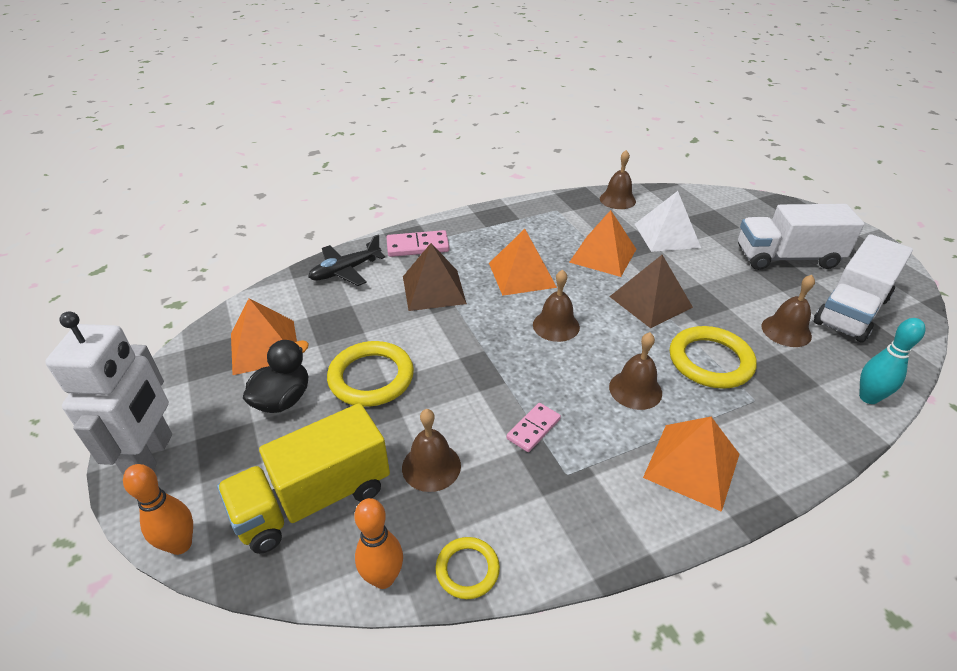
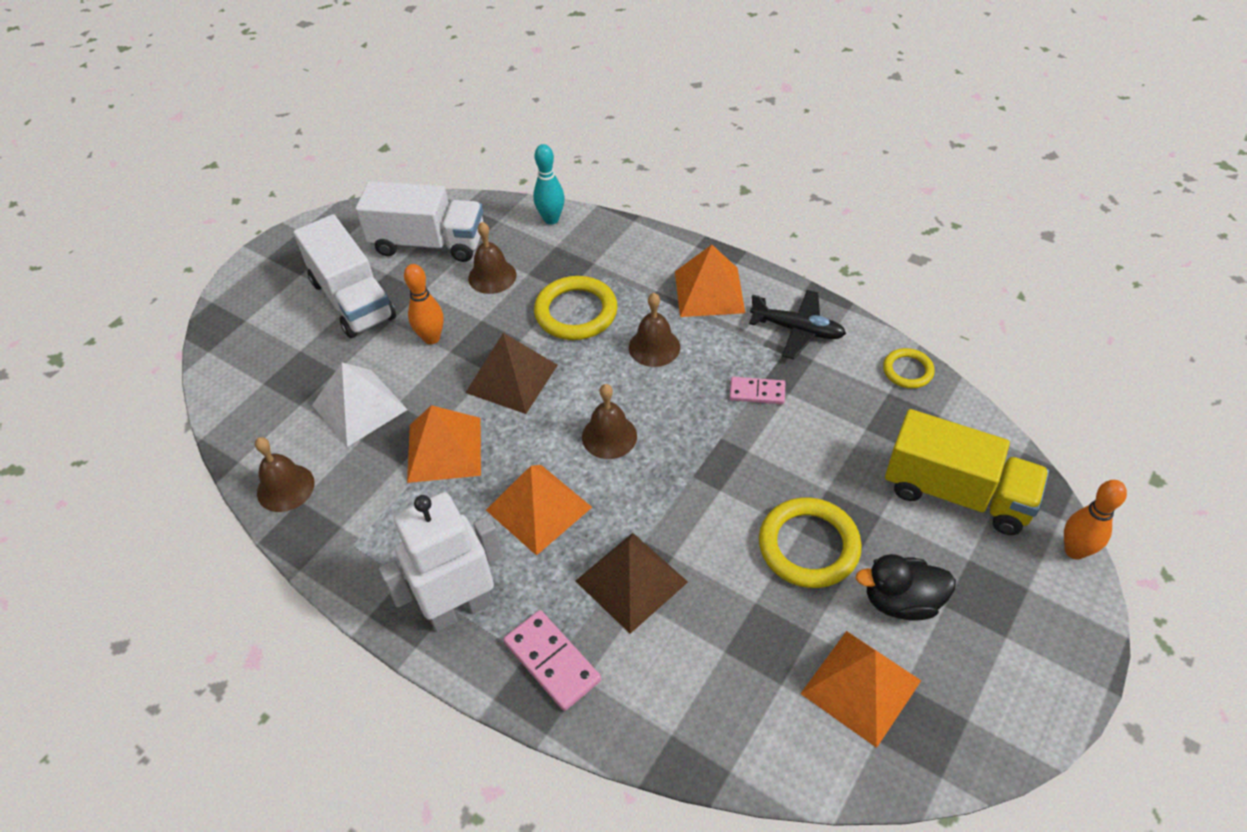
camera: 120 degrees left, 10 degrees up
white robot [45,311,172,476] -> white robot moved to [379,492,503,632]
black plane [308,235,385,286] -> black plane moved to [749,290,846,359]
orange bowling pin [355,498,403,589] -> orange bowling pin moved to [404,264,444,344]
brown bell [402,409,461,492] -> none

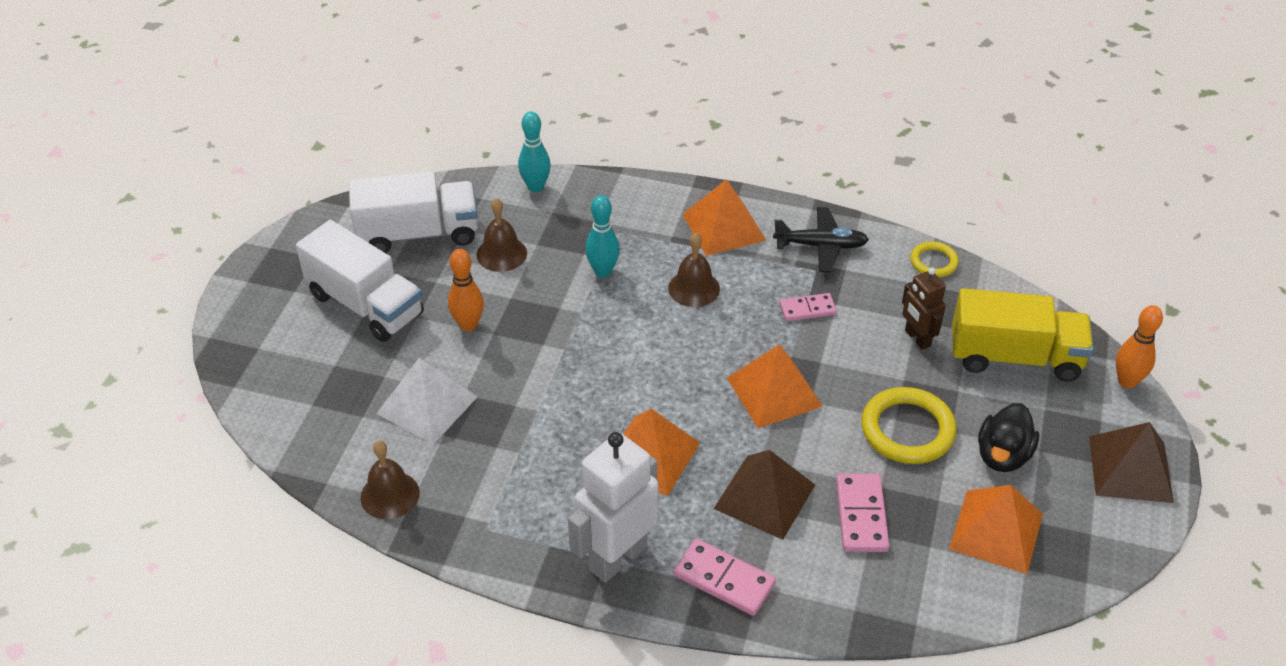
camera: 20 degrees left, 5 degrees down
orange pyramid [407,405,481,483] -> orange pyramid moved to [727,344,823,428]
brown pyramid [465,333,558,414] -> brown pyramid moved to [1089,422,1174,503]
yellow ring [534,276,618,340] -> turquoise bowling pin [585,195,620,277]
brown bell [582,384,637,459] -> none
black duck [856,554,956,621] -> black duck turned 45 degrees counterclockwise [978,403,1039,472]
none -> pink domino [836,473,890,552]
none -> brown robot [902,268,946,350]

